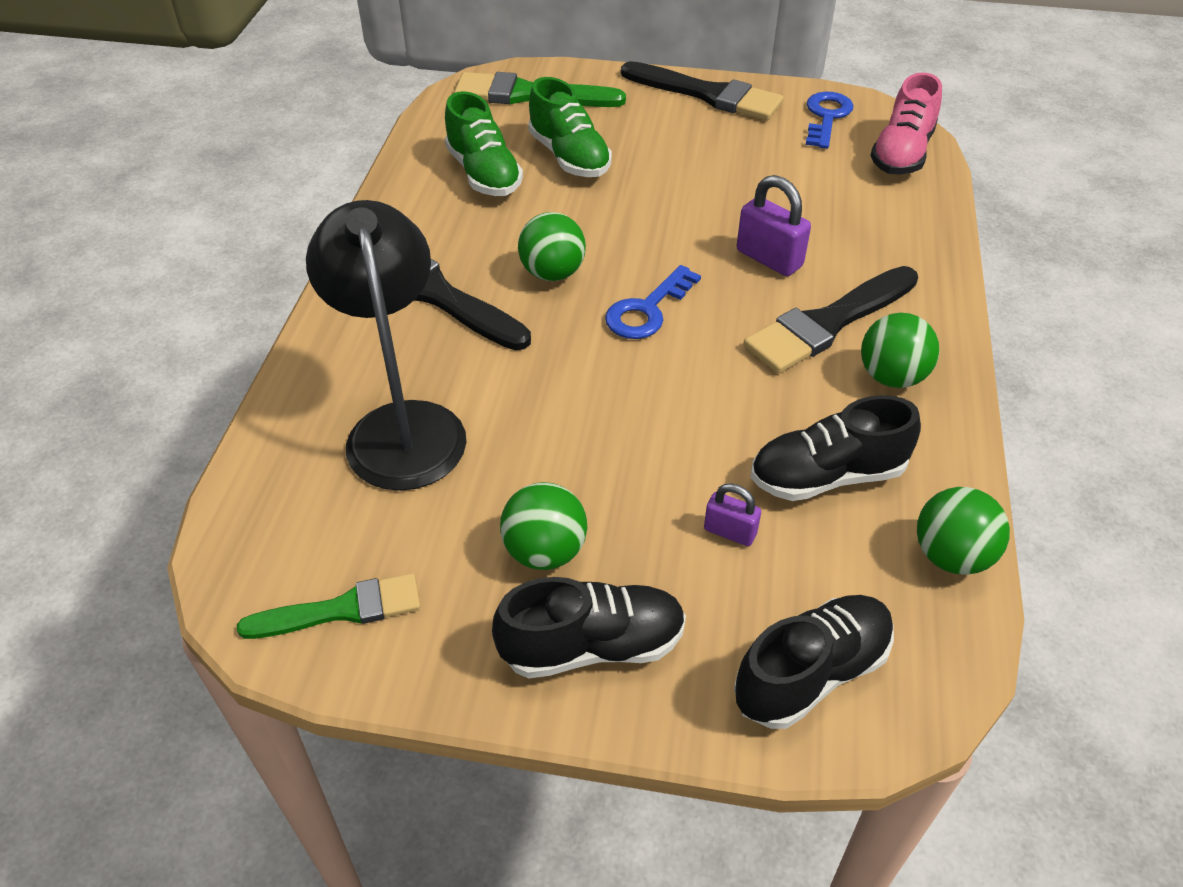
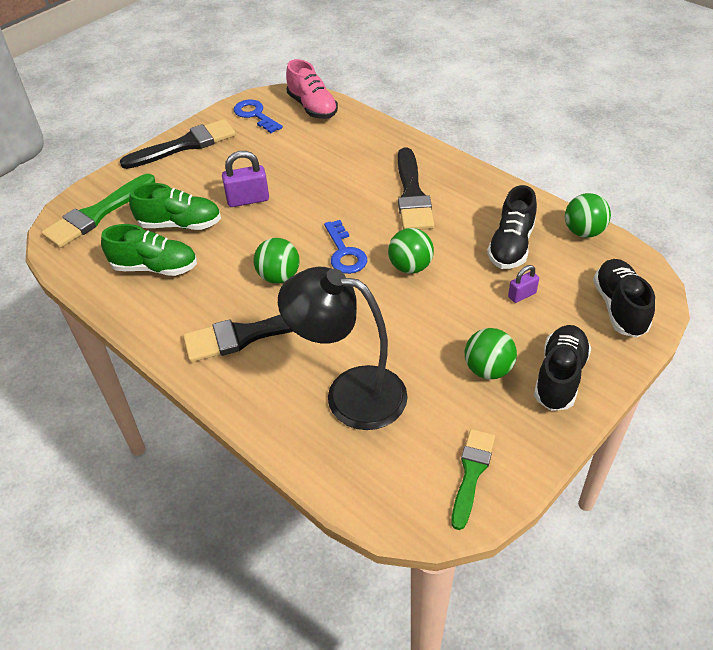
camera: 55 degrees left, 0 degrees up
purple padlock [737,175,811,276] -> purple padlock moved to [222,151,269,207]
green ball [861,313,940,388] -> green ball moved to [388,228,434,274]

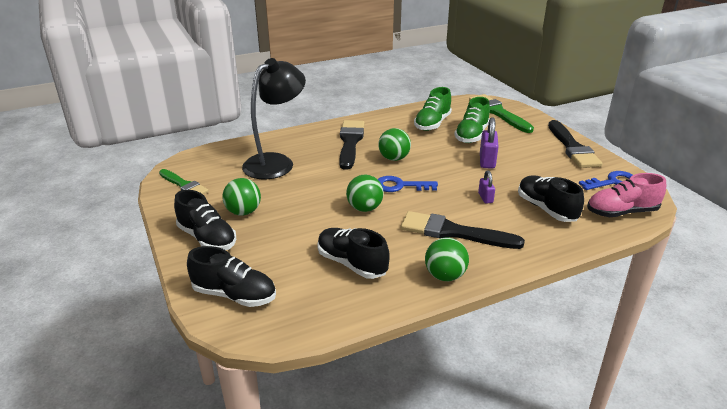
camera: 110 degrees right, 15 degrees down
purple padlock [508,265,539,303] -> purple padlock moved to [478,170,495,204]
green ball [565,193,611,238] -> green ball moved to [425,237,469,281]
none -> black shoe [518,175,584,222]

